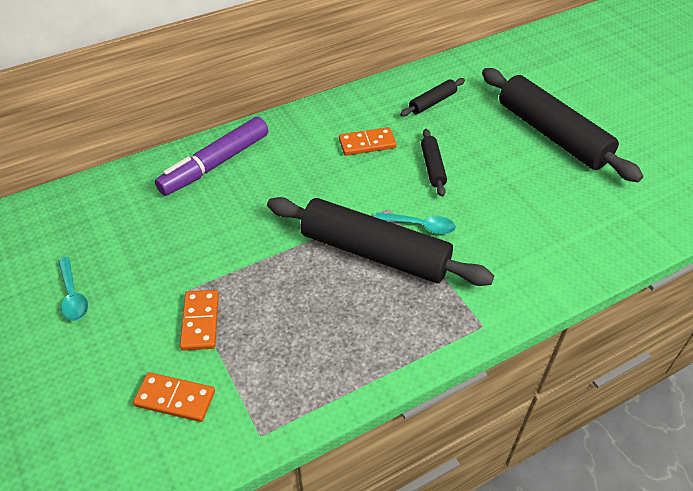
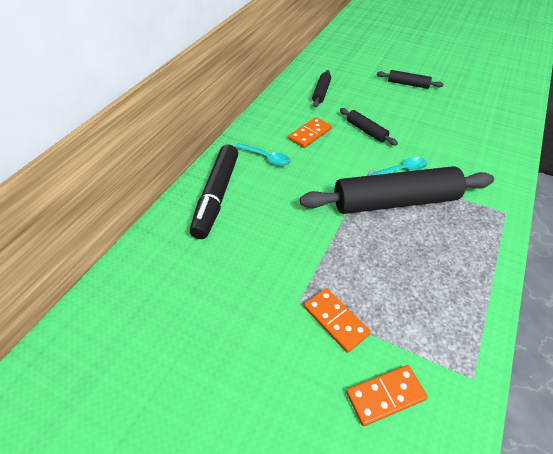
camera: 35 degrees left, 0 degrees up
turquoise spoon [58,257,88,321] -> turquoise spoon moved to [235,143,291,166]
purple marker [155,117,268,196] -> black marker [190,145,238,239]
black rolling pin [482,68,643,182] -> black rolling pin [377,70,444,89], size x0.45

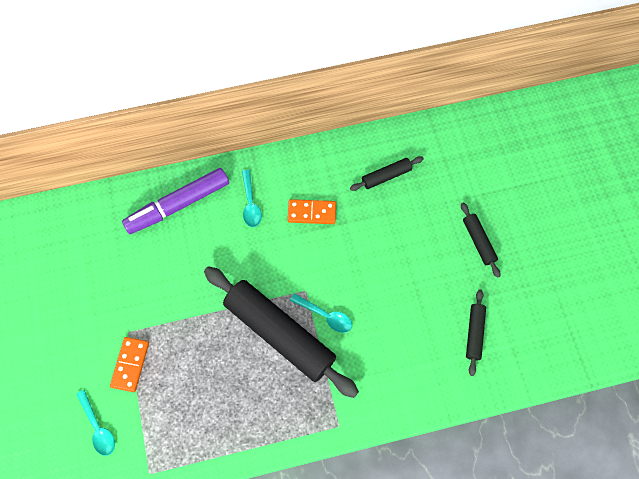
camera: 50 degrees right, 20 degrees up
black marker [190,145,238,239] -> purple marker [122,168,229,234]
black rolling pin [340,108,398,145] -> black rolling pin moved to [466,289,486,376]
orange domino [346,365,428,426] -> turquoise spoon [76,390,115,456]

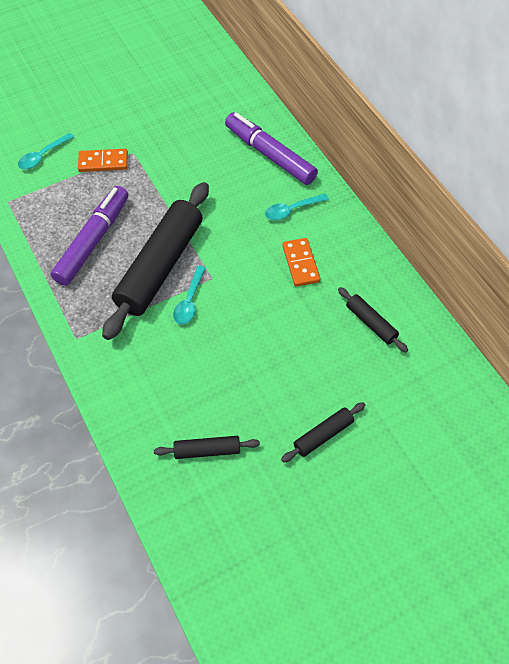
camera: 75 degrees right, 10 degrees down
none -> purple marker [50,186,128,286]

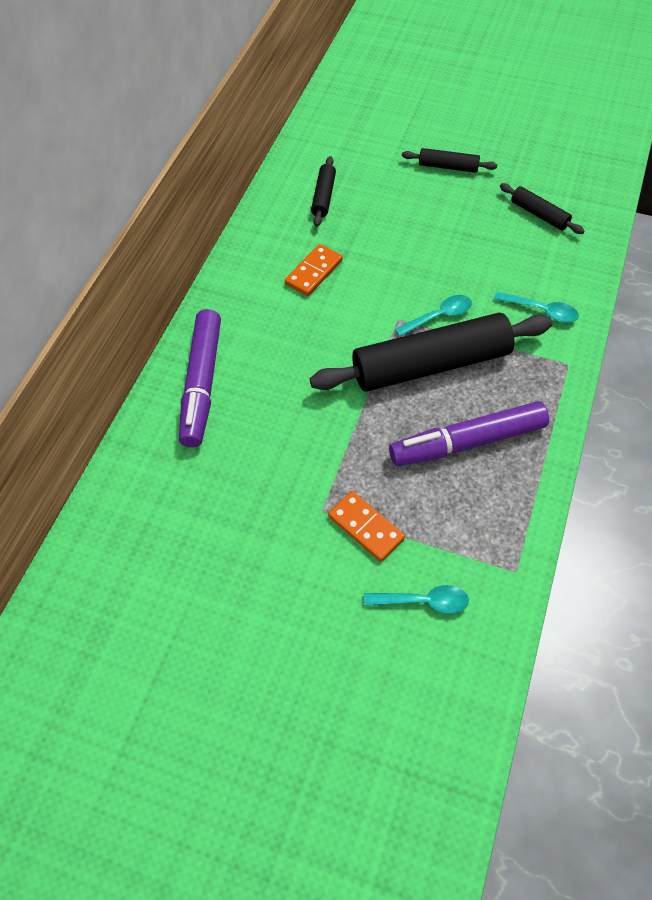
camera: 130 degrees left, 0 degrees up
turquoise spoon [265,193,329,220] -> turquoise spoon moved to [494,292,579,323]

